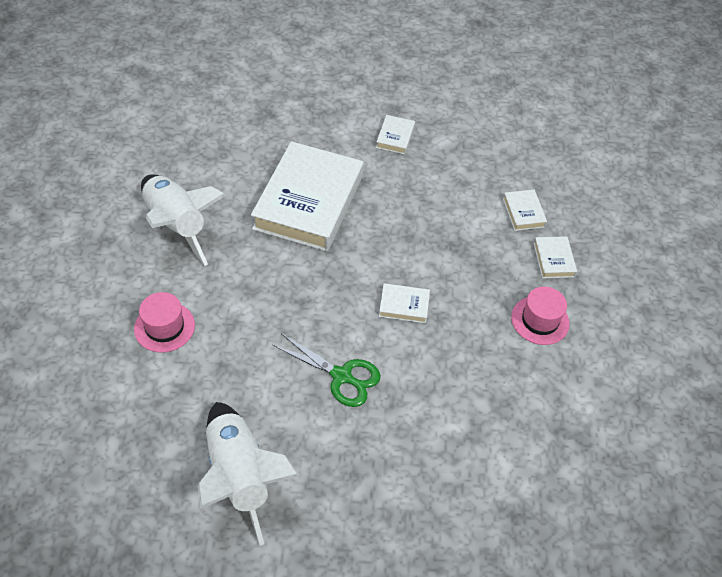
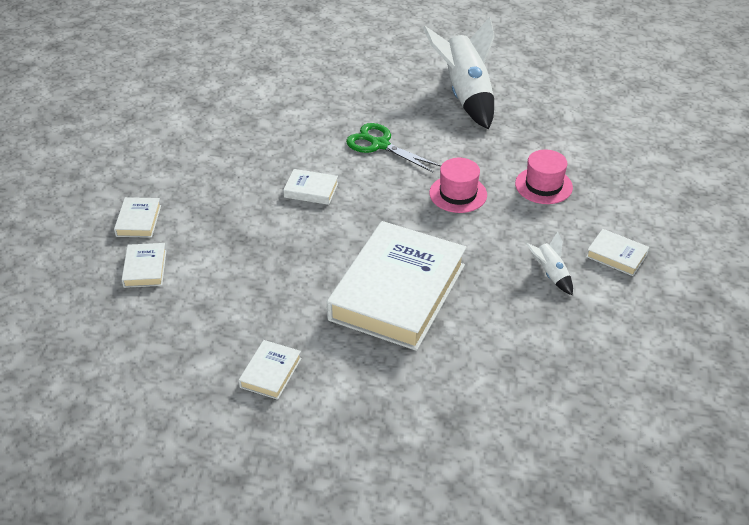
camera: 170 degrees left, 10 degrees down
white rocket [141,174,226,266] -> white rocket [526,232,573,295], size x0.44
pink hat [511,287,570,345] -> pink hat moved to [429,158,487,213]
none -> white book [586,229,649,276]

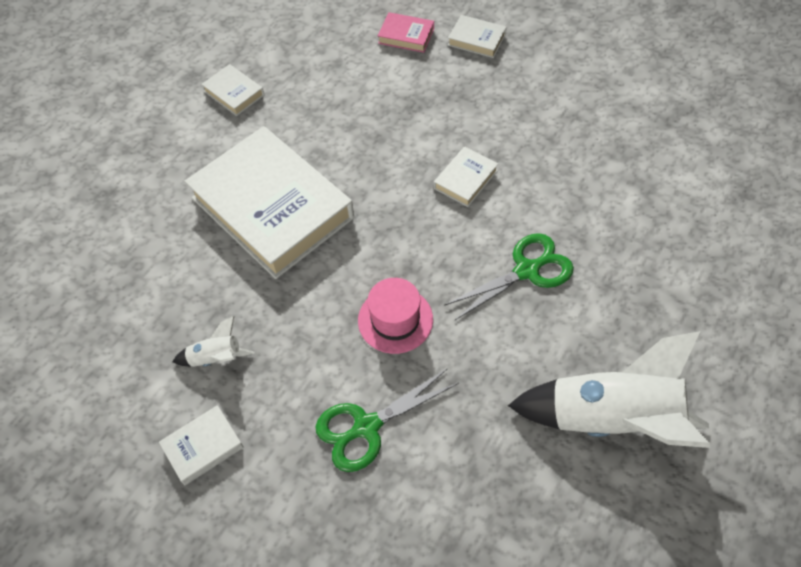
camera: 115 degrees right, 15 degrees up
white book [122,243,166,288] -> pink book [378,12,434,53]
pink hat [515,149,573,204] -> green scissors [315,368,459,472]

